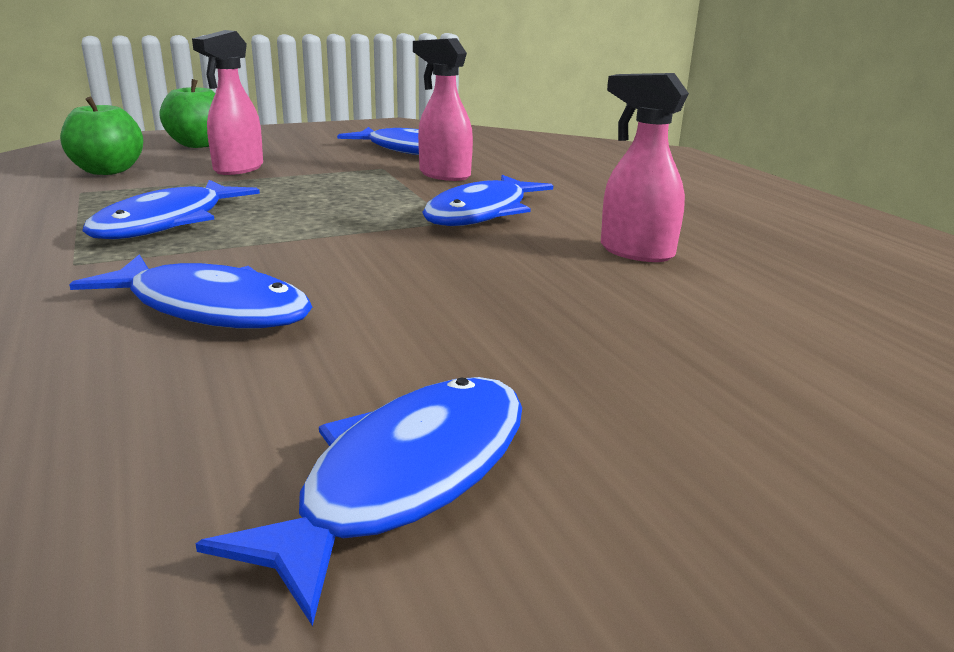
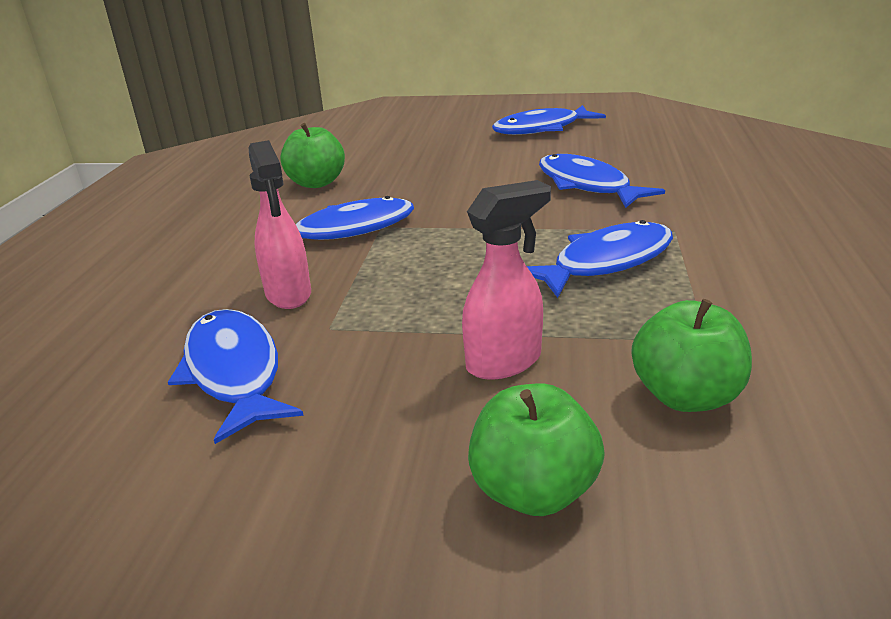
camera: 145 degrees left, 5 degrees up
pink spray bottle [601,73,689,262] -> green apple [280,123,345,188]

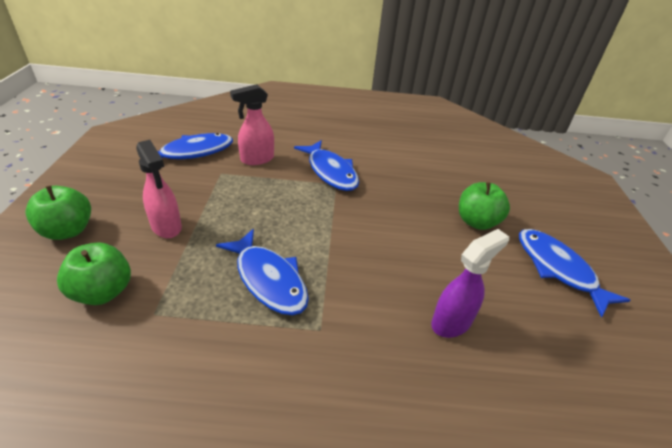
camera: 80 degrees right, 10 degrees up
green apple [280,123,345,188] -> green apple moved to [459,182,510,230]
blue fish [539,154,665,208] -> none
none -> purple spray bottle [431,229,509,338]

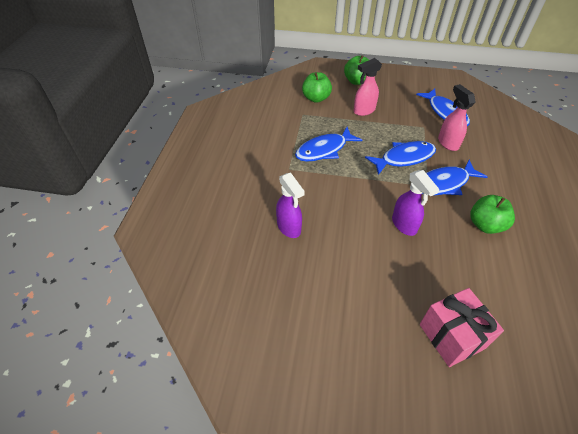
camera: 100 degrees right, 10 degrees up
green apple [459,182,510,230] -> green apple moved to [470,195,515,234]
blue fish [519,229,631,317] -> blue fish moved to [365,141,436,175]
none -> purple spray bottle [392,170,439,236]
none -> pink gift [420,288,504,367]

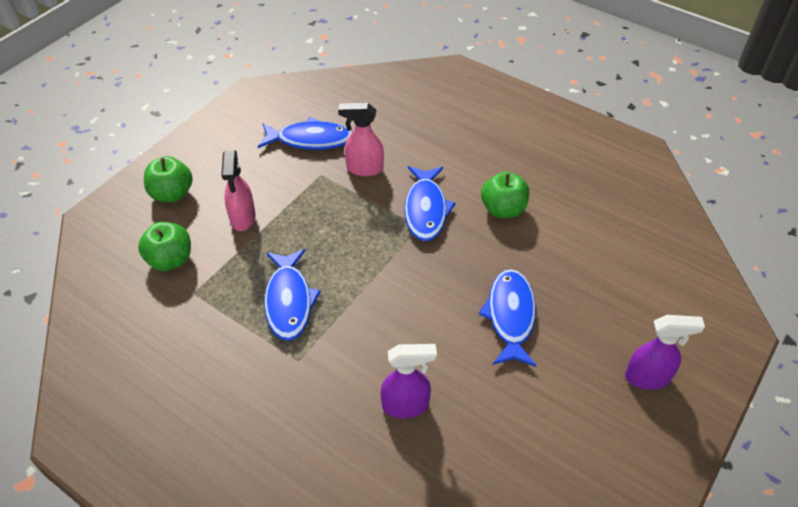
camera: 65 degrees left, 0 degrees up
blue fish [365,141,436,175] -> blue fish moved to [479,269,537,367]
purple spray bottle [392,170,439,236] -> purple spray bottle moved to [625,315,705,390]
pink gift [420,288,504,367] -> none

